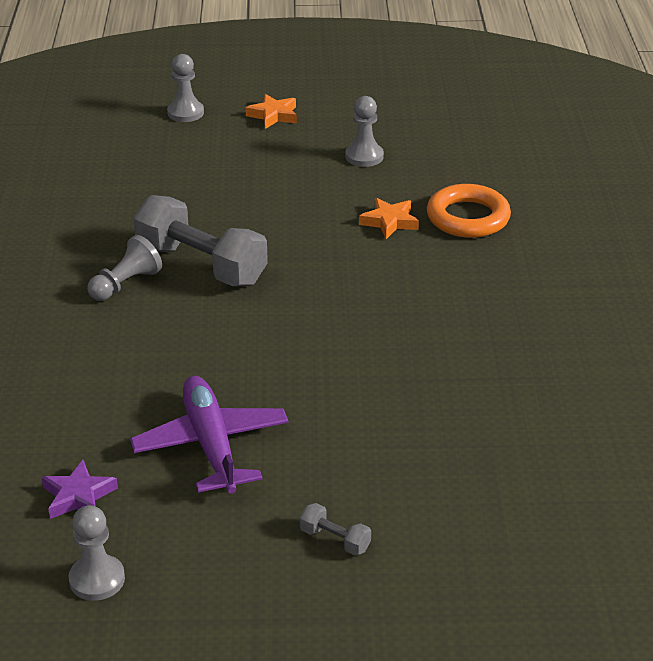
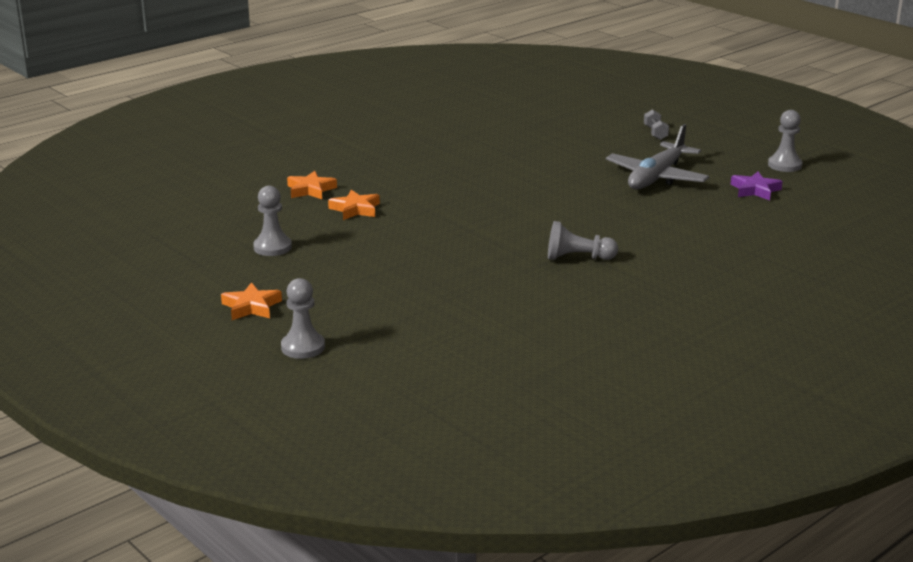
camera: 130 degrees left, 10 degrees down
purple plane [130,376,289,493] -> grey plane [606,124,709,189]
grey dumbbell [134,195,268,286] -> none
orange ring [427,184,511,238] -> orange star [287,171,337,199]

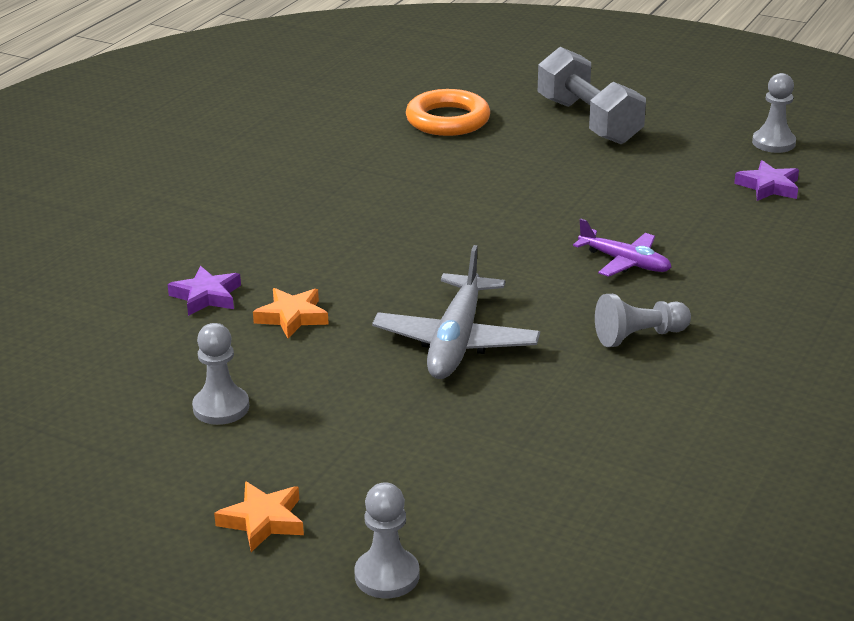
camera: 20 degrees left, 5 degrees up
orange star [287,171,337,199] -> purple star [167,266,241,316]
grey plane [606,124,709,189] -> grey plane moved to [372,245,540,379]
grey dumbbell [644,110,669,140] -> grey dumbbell [538,47,646,144], size x2.41
none -> orange ring [406,89,490,136]
none -> purple plane [573,219,672,277]

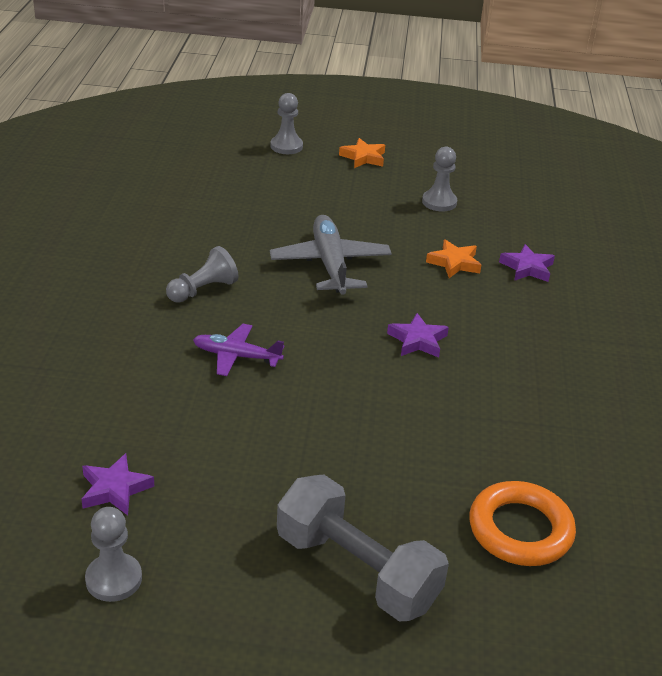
camera: 155 degrees right, 5 degrees up
none -> purple star [387,313,449,358]

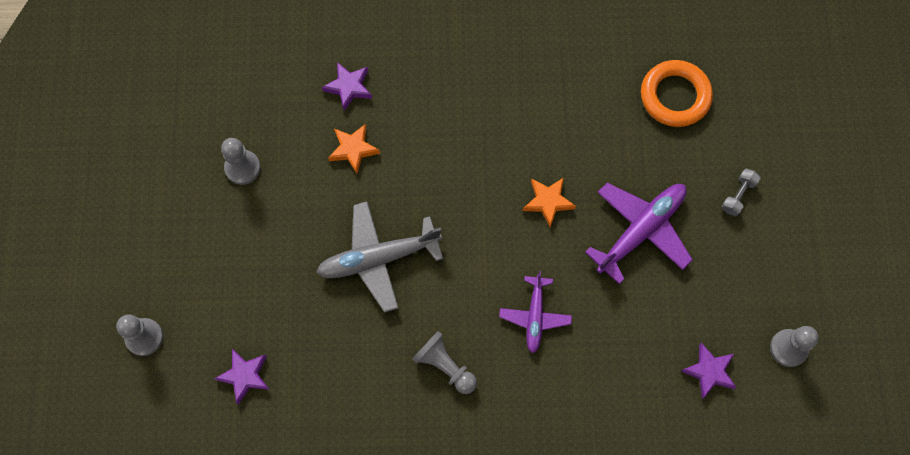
camera: 95 degrees left, 35 degrees up
grey dumbbell [277,475,449,621] -> grey dumbbell [721,168,761,217], size x0.42
orange star [339,138,385,168] -> orange star moved to [523,178,576,227]
purple star [387,313,449,358] -> purple star moved to [214,349,270,405]
none -> purple plane [585,183,693,284]

